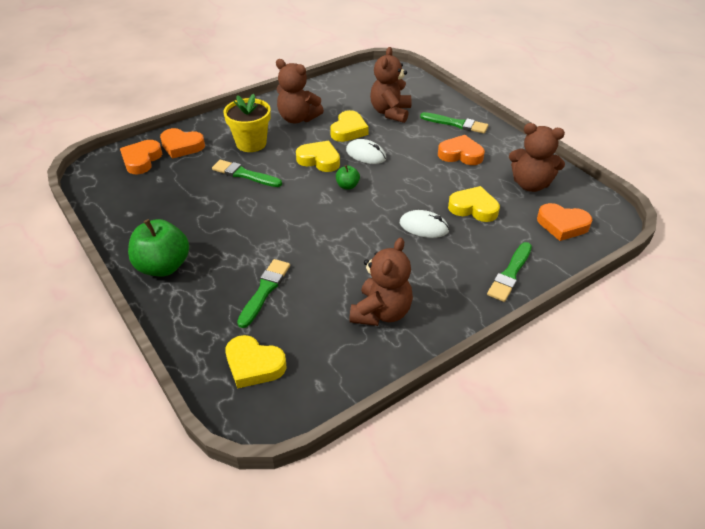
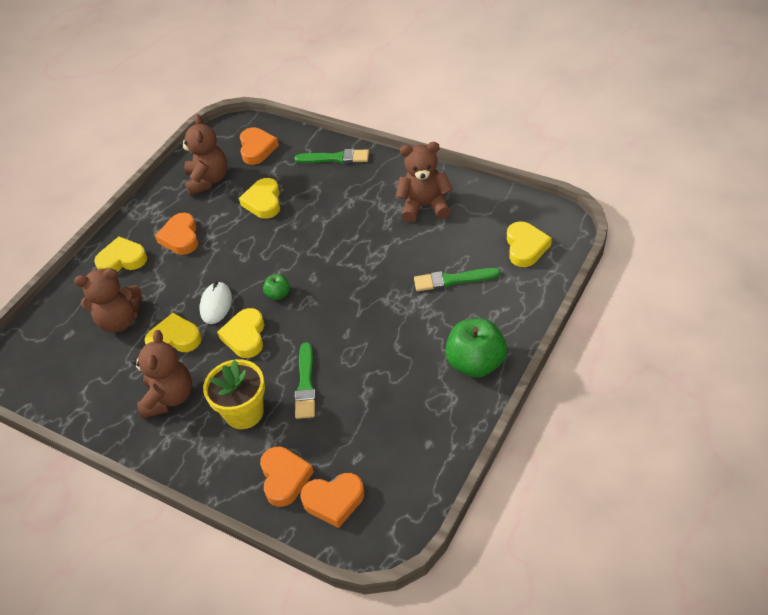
camera: 110 degrees left, 5 degrees up
white mouse [400,210,449,238] -> none
green brush [420,112,488,133] -> yellow heart [94,237,147,272]

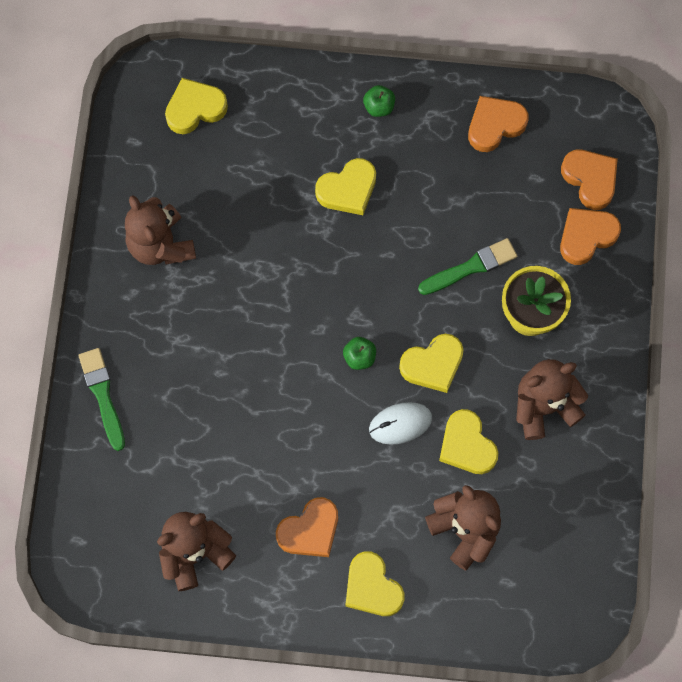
camera: 120 degrees left, 25 degrees up
yellow heart [239,178,280,219] -> yellow heart moved to [315,158,376,215]
orange heart [240,127,279,165] -> orange heart moved to [468,96,528,152]
green brush [414,268,500,291] -> none
green apple [445,318,507,378] -> green apple [363,85,395,117], size x0.48

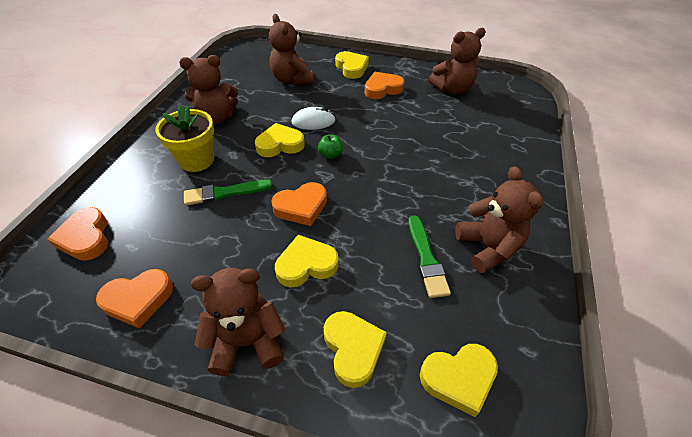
camera: 170 degrees left, 25 degrees down
green brush [78,348,125,451] -> green brush moved to [409,215,451,298]
green apple [363,85,395,117] -> brown teddy bear [191,268,285,376]
yellow heart [439,409,498,474] -> yellow heart moved to [324,311,387,388]
orange heart [560,208,621,265] -> orange heart moved to [271,182,327,226]

